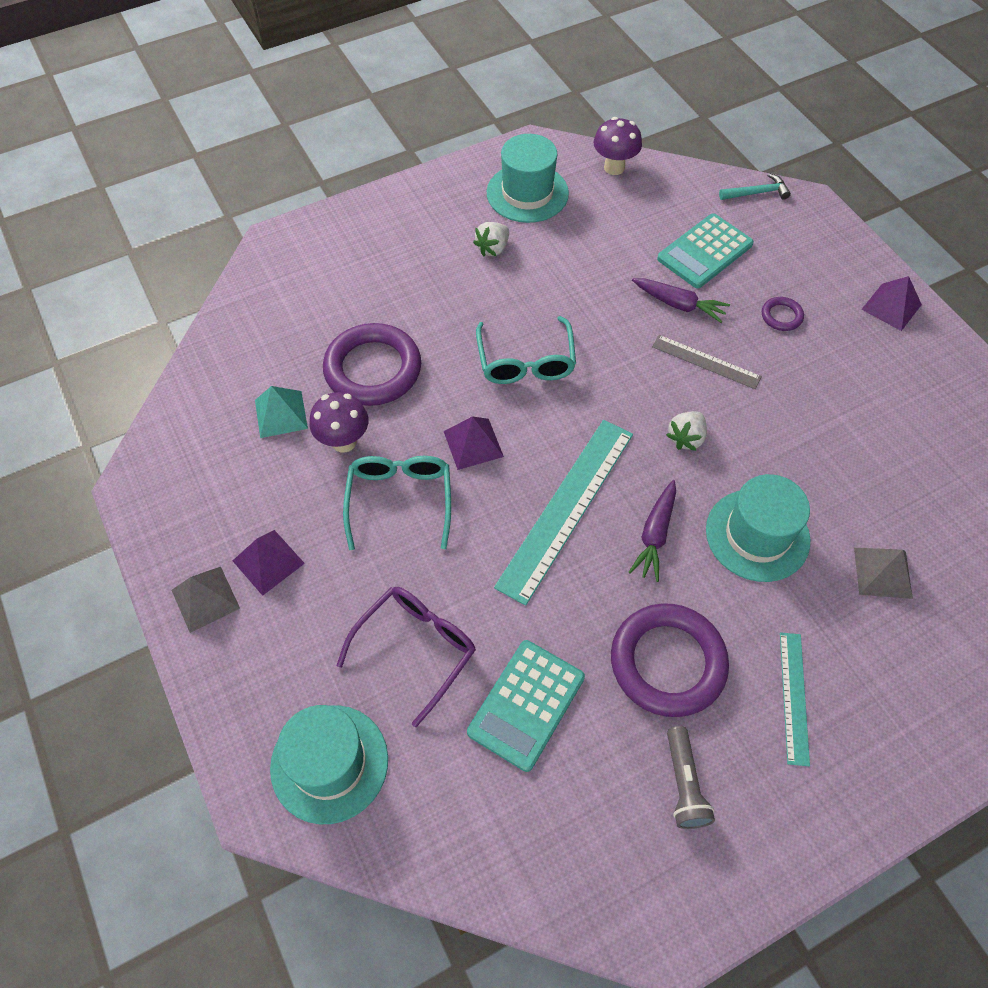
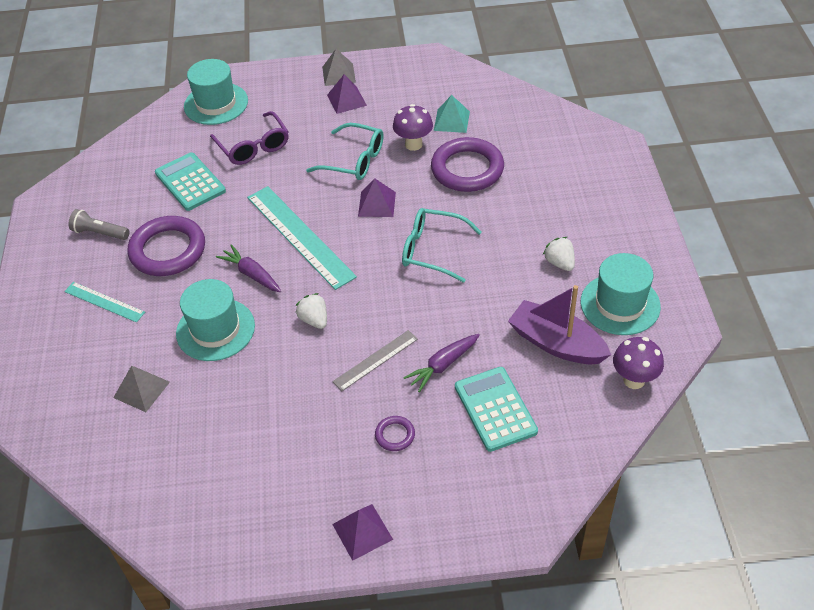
camera: 115 degrees right, 10 degrees down
turquoise hammer [719,173,791,200] -> none
none -> purple boat [508,285,611,364]

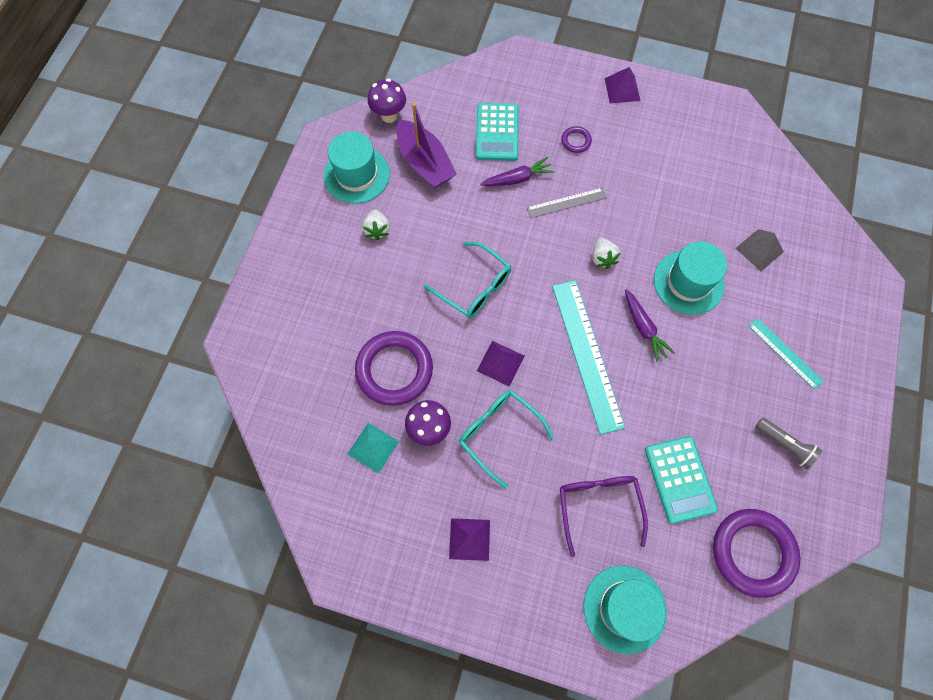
camera: 160 degrees left, 20 degrees up
purple ring [128,216,205,276] -> purple ring moved to [713,509,800,598]
grey pyramid [322,49,356,86] -> none

